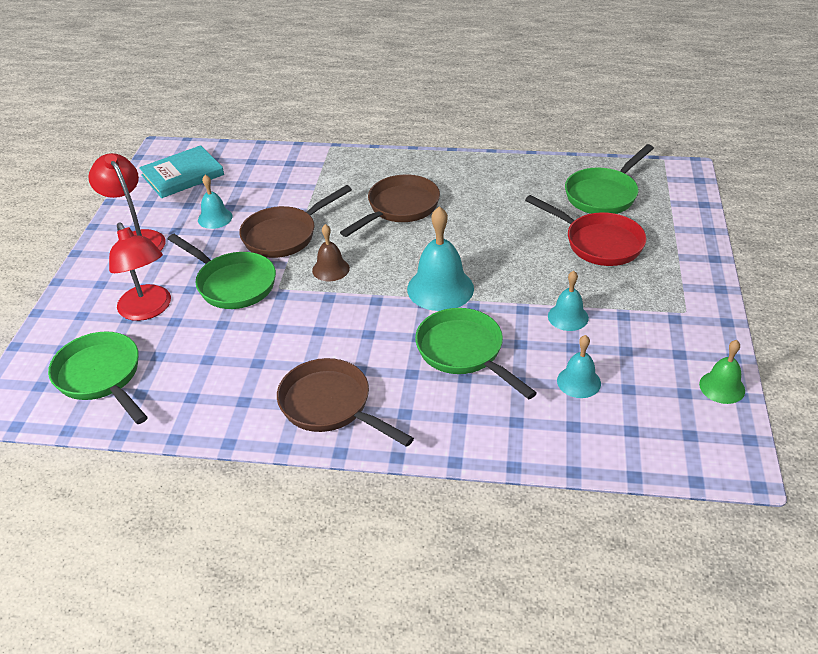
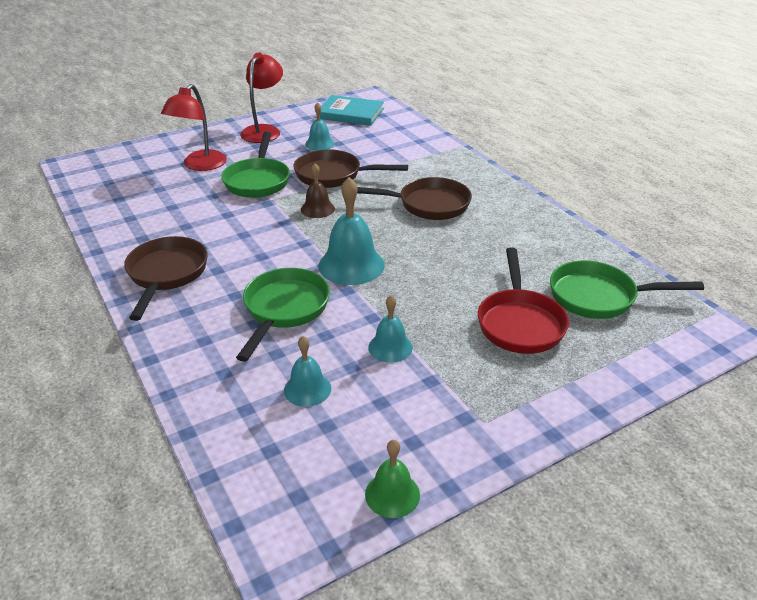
camera: 50 degrees right, 5 degrees down
green pan [48,331,148,424] -> none

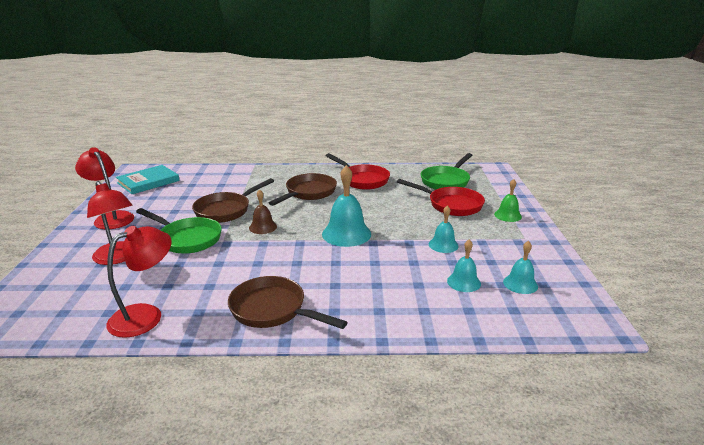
camera: 60 degrees left, 10 degrees down
green pan [236,268,330,362] -> none
turquoise bell [305,102,335,151] -> turquoise bell moved to [503,241,538,294]
green bell [365,440,420,518] -> green bell moved to [494,179,522,222]
none -> red lamp [106,226,172,338]
none -> red pan [325,153,390,190]

